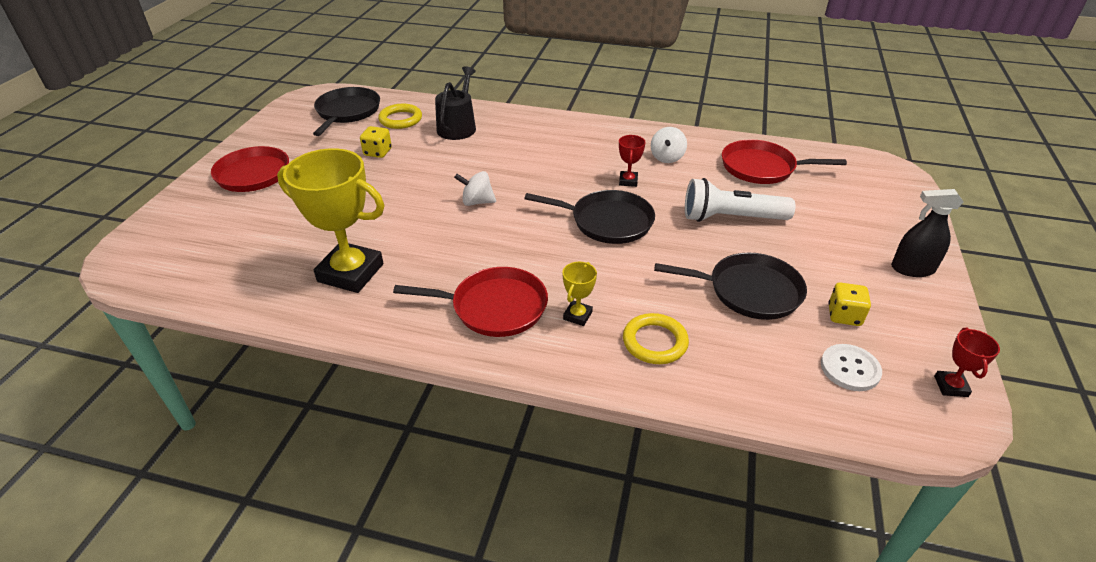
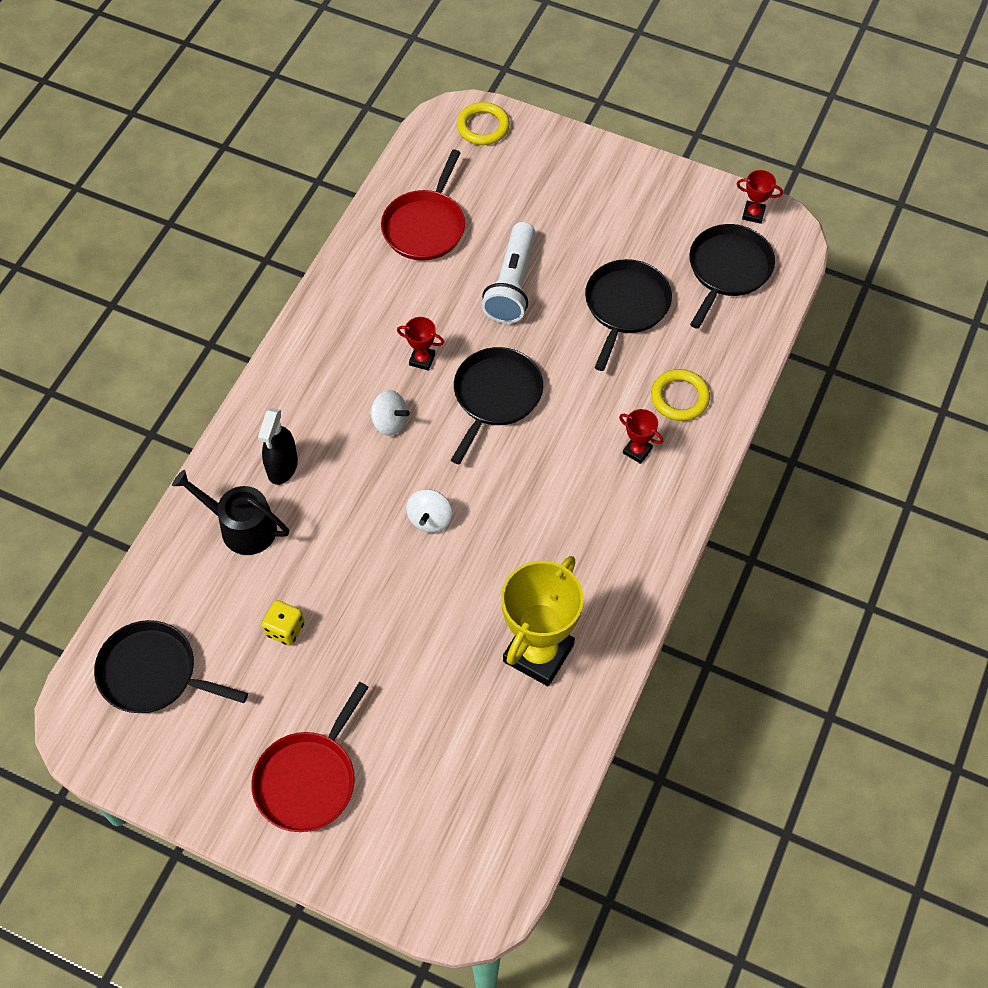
camera: 80 degrees left, 20 degrees up
yellow ring [378,104,422,129] -> yellow ring moved to [457,102,510,145]
red pan [393,267,548,337] -> none
yellow trophy [563,262,597,326] -> red trophy [619,409,663,464]
white spinning top [651,127,687,163] -> white spinning top moved to [370,390,410,436]
white button [821,344,882,391] -> black pan [689,224,775,329]
yellow dice [828,282,871,326] -> none
black spray bottle [891,189,964,277] -> black spray bottle moved to [258,408,298,485]

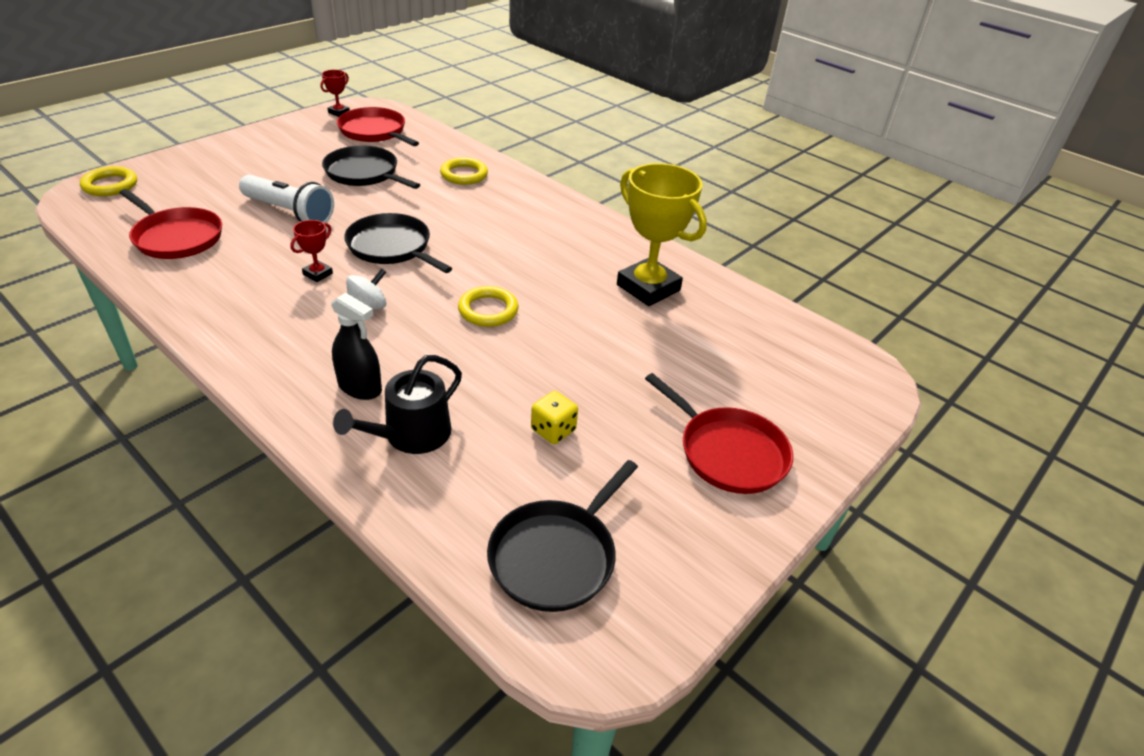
camera: 75 degrees left, 20 degrees down
white spinning top [406,489,452,533] -> yellow ring [458,286,519,327]
red trophy [619,409,663,464] -> none
black pan [689,224,775,329] -> red pan [337,107,419,146]

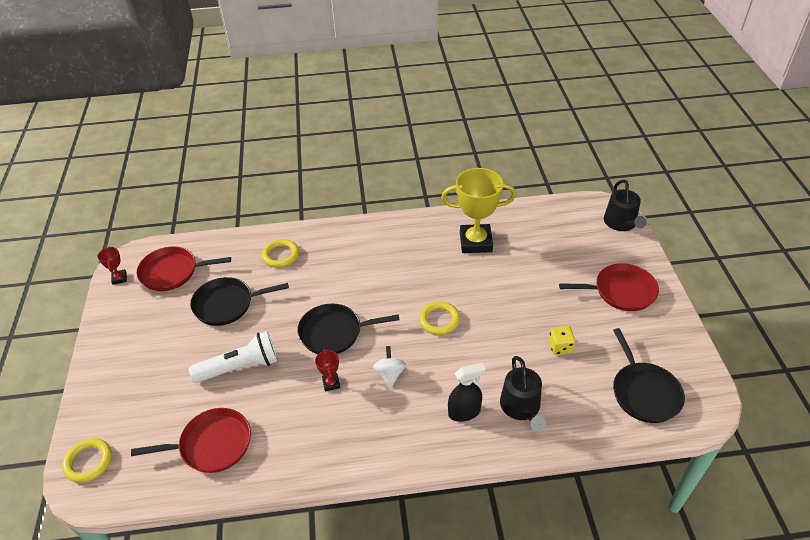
camera: 45 degrees left, 5 degrees up
none -> black watering can [604,179,647,231]

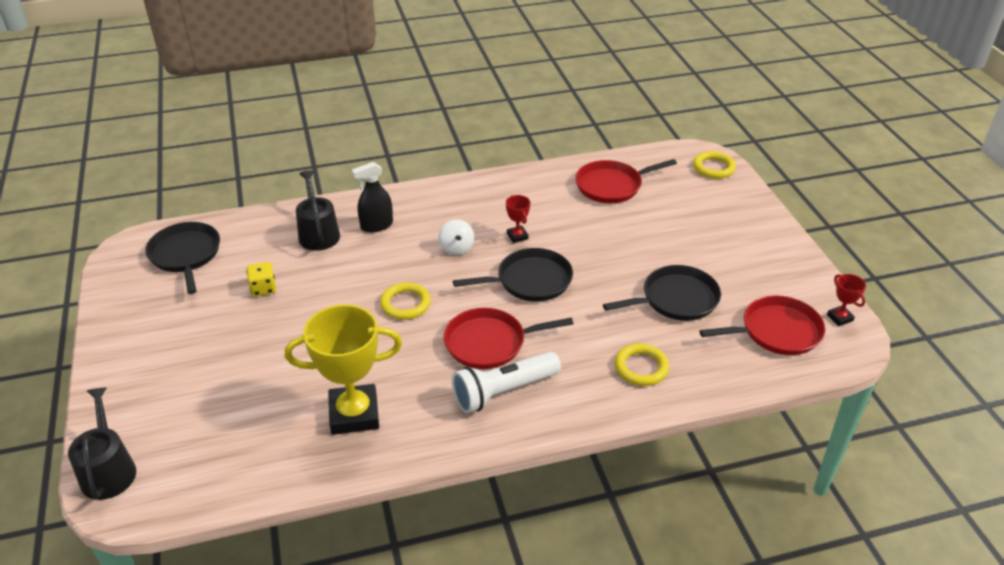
camera: 170 degrees right, 5 degrees down
white flashlight [189,331,278,383] -> white flashlight moved to [452,352,561,413]
red pan [559,263,659,311] -> red pan moved to [444,308,573,369]

